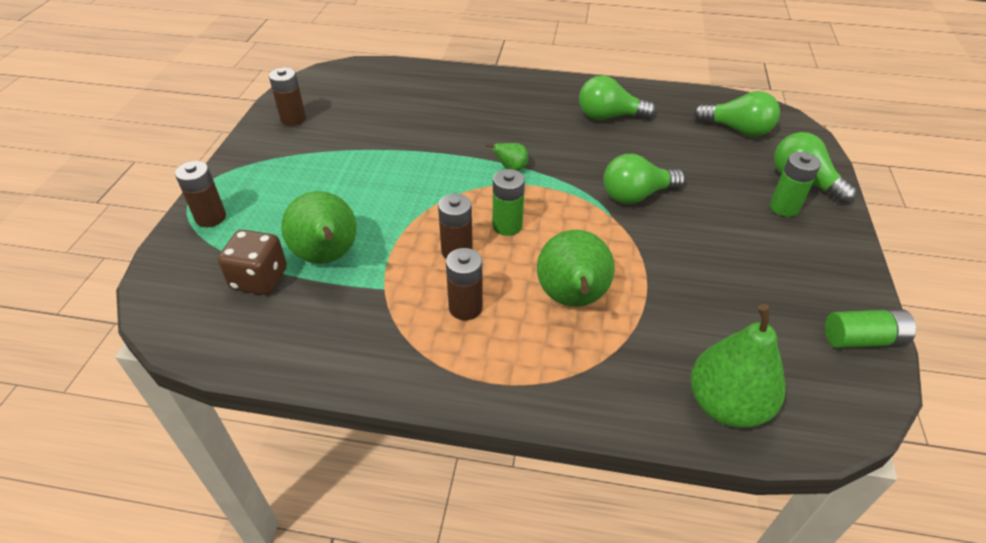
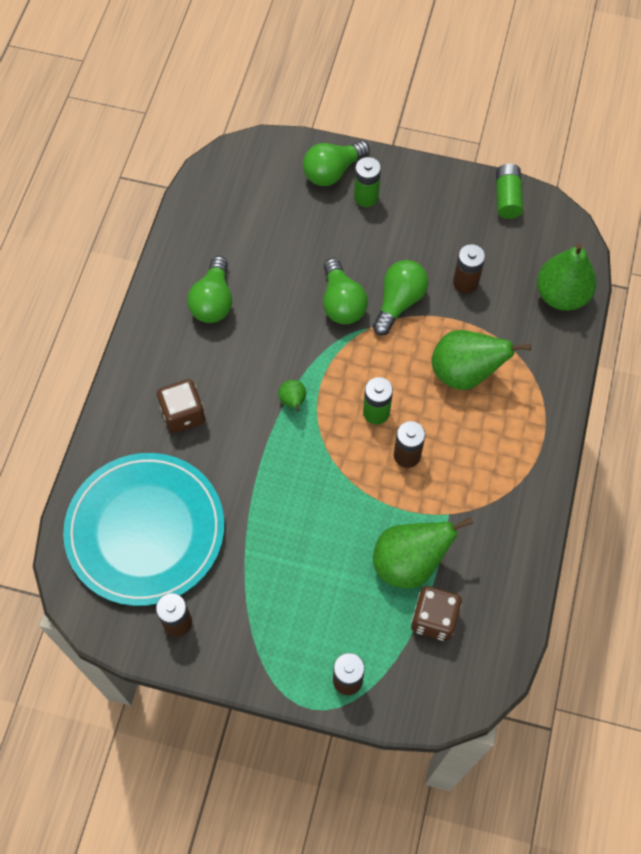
camera: 85 degrees left, 20 degrees up
brown battery [446,248,483,320] -> brown battery moved to [453,244,485,294]
green light bulb [694,91,780,137] -> green light bulb moved to [373,260,428,336]
none -> turquoise plate [63,453,224,606]
none -> brown dice [157,379,205,433]

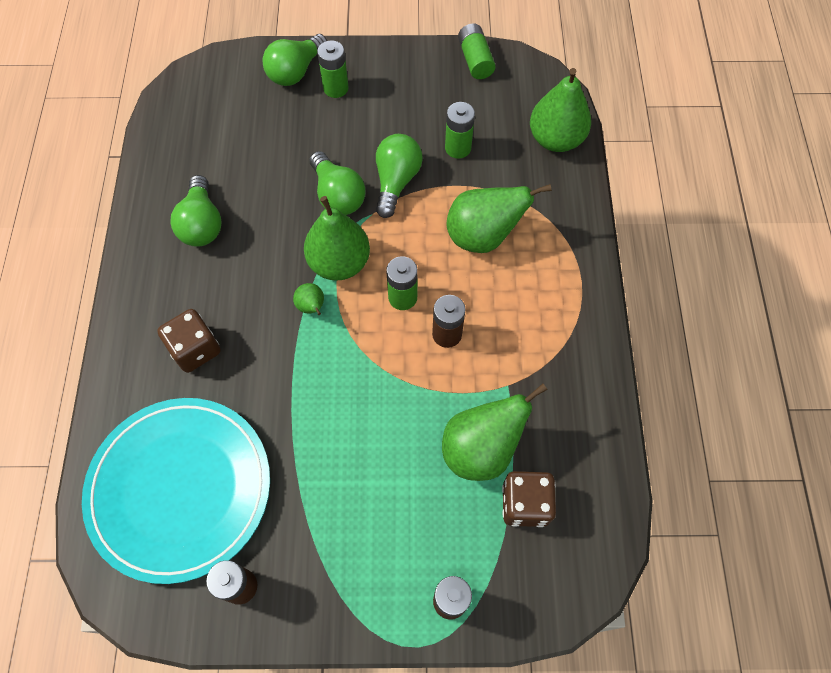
camera: 15 degrees left, 0 degrees up
brown battery [453,244,485,294] -> green battery [445,102,475,159]
none -> green pear [304,196,370,281]

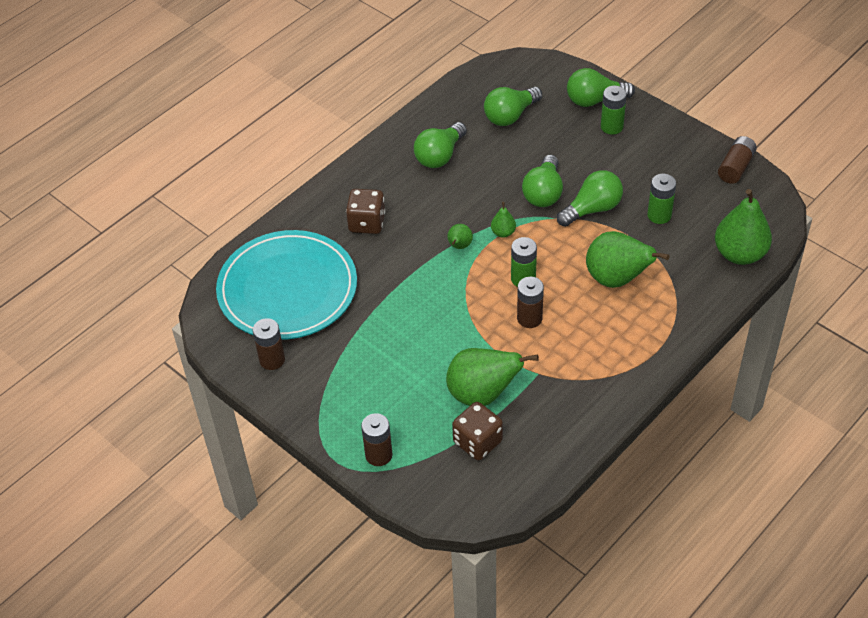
camera: 45 degrees right, 15 degrees down
green pear [304,196,370,281] -> green pear [491,202,516,238], size x0.47
green battery [458,24,495,79] -> brown battery [718,136,757,184]
none -> green light bulb [484,87,542,126]

